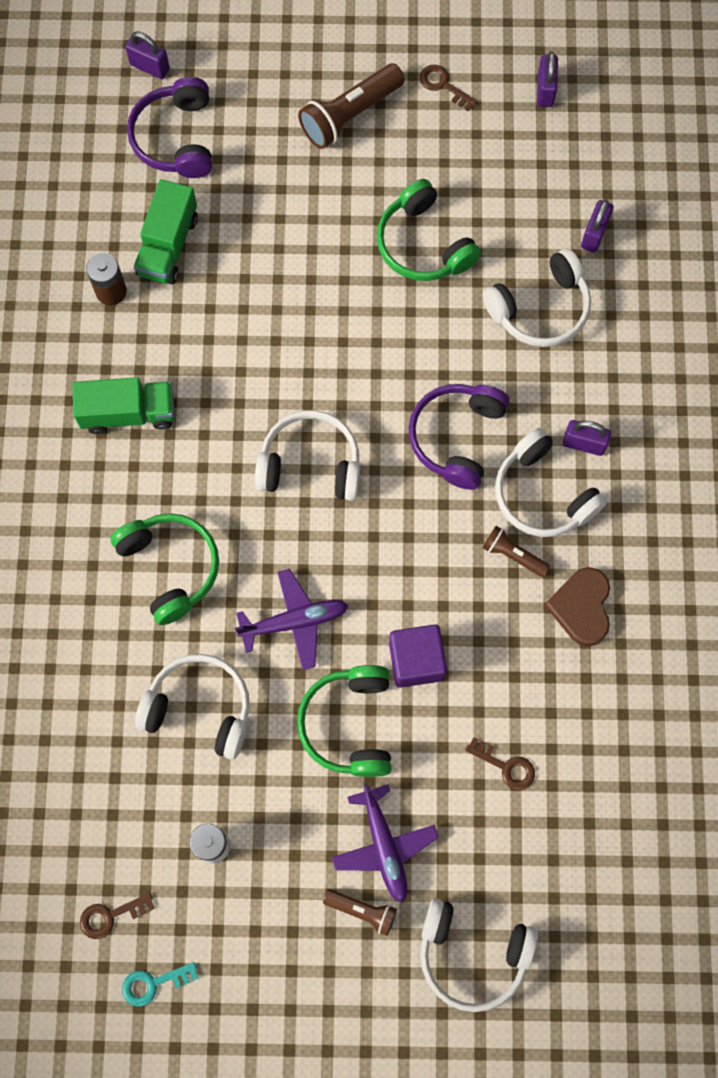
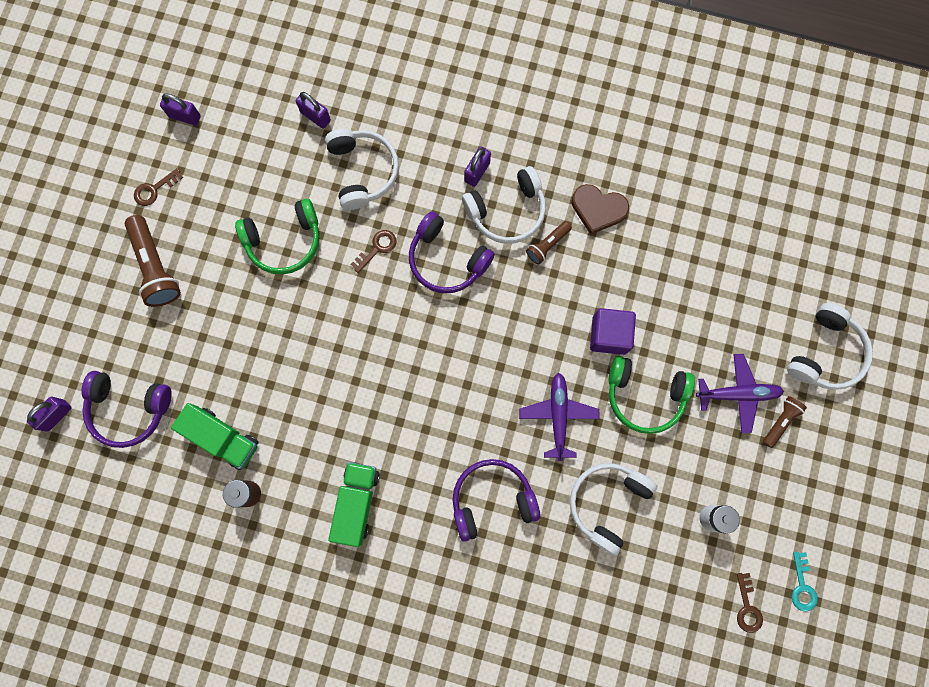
camera: 75 degrees left, 5 degrees up
green headphones [110,513,219,625] -> purple headphones [453,459,541,542]
white headphones [255,410,360,501] -> none
brown key [465,737,535,790] -> brown key moved to [350,230,396,273]

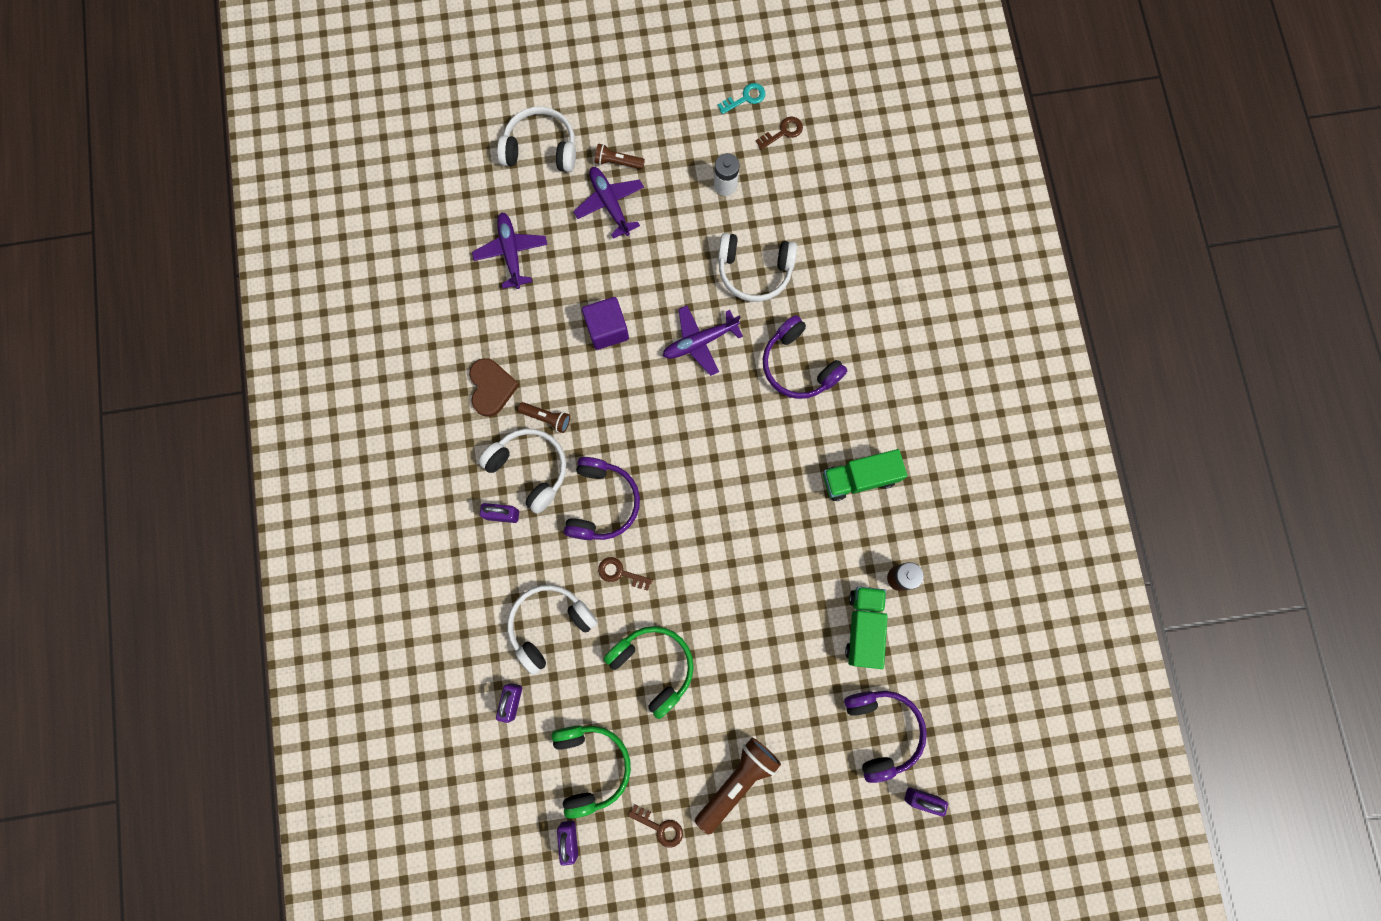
camera: 115 degrees left, 0 degrees up
green headphones [609,356,695,434] -> green headphones moved to [551,726,631,819]
none -> purple plane [472,213,547,289]

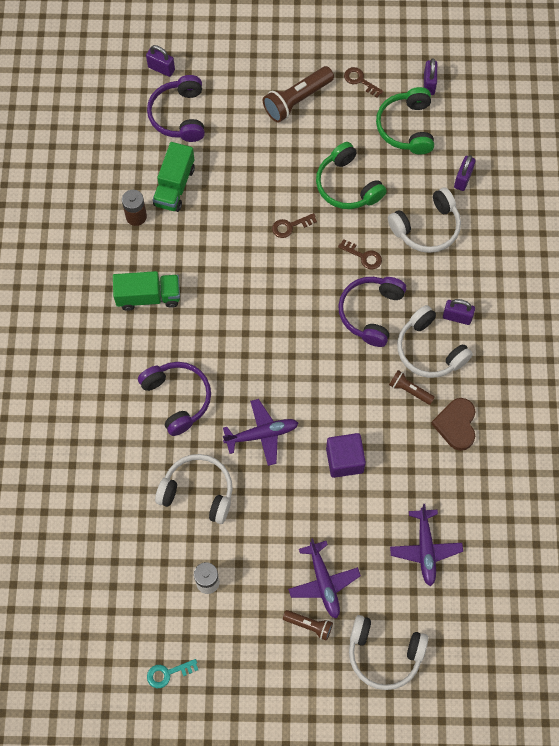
camera: 170 degrees left, 10 degrees down
brown key [756,116,803,150] -> brown key moved to [272,213,317,238]

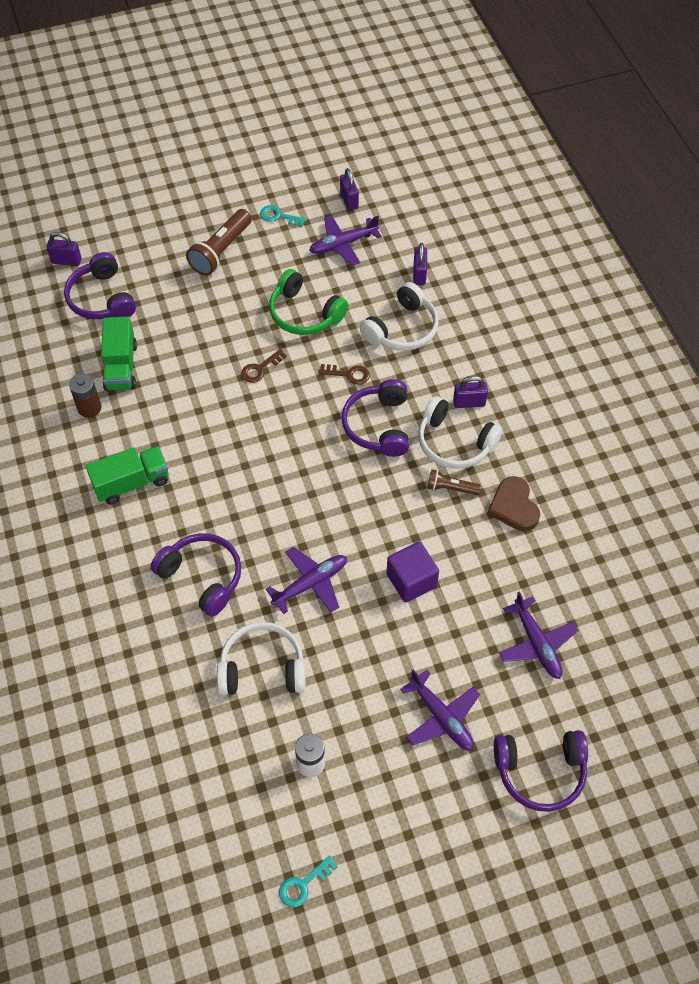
camera: 20 degrees left, 10 degrees down
brown flashlight [283,610,333,641] -> none
brown key [344,67,383,98] -> turquoise key [260,205,306,227]
white headphones [349,615,429,690] -> purple headphones [494,730,588,812]
green headphones [376,87,434,155] -> purple plane [309,215,382,266]

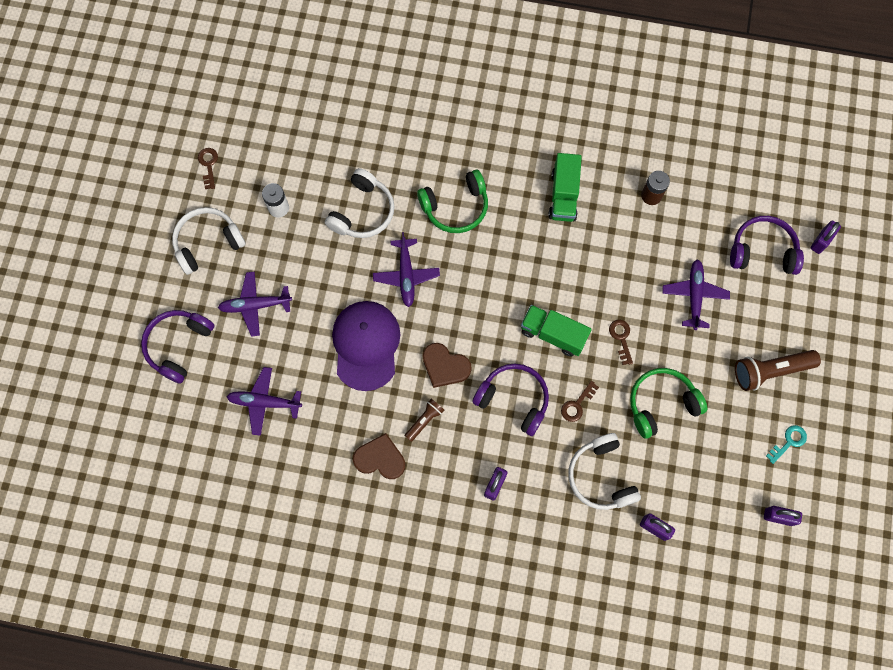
camera: 120 degrees right, 15 degrees up
green truck [101,316,137,391] -> green truck moved to [521,305,592,356]
purple headphones [151,533,241,617] -> green headphones [417,170,488,233]
brown flashlight [186,209,252,276] -> brown flashlight turned 75 degrees counterclockwise [735,350,821,391]
turquoise key [279,855,338,907] -> brown key [198,148,218,189]
purple plane [309,215,382,266] -> purple plane moved to [662,259,730,330]
purple cube [386,542,439,603] -> purple cap [332,301,400,391]
white headphones [418,396,503,469] -> white headphones moved to [172,207,246,275]
none -> brown heart [423,343,471,388]

